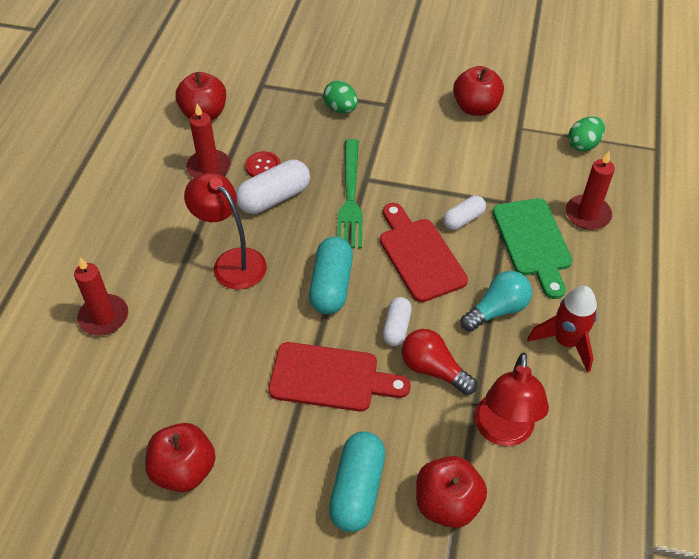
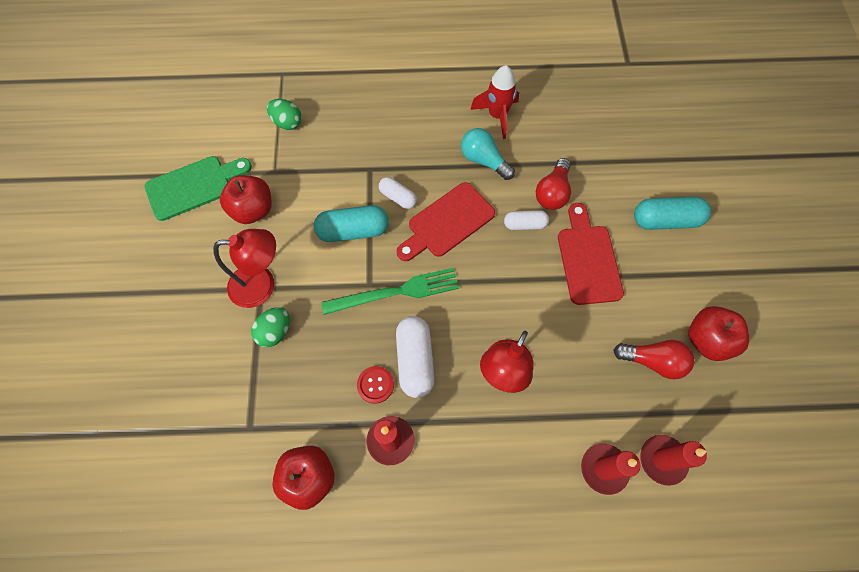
camera: 105 degrees left, 15 degrees up
white capsule [236,160,310,214] -> white capsule turned 45 degrees clockwise [396,316,435,398]
turquoise capsule [309,236,353,314] -> turquoise capsule moved to [314,205,389,242]
red apple [416,456,487,528] -> none
red lamp [474,352,549,446] -> red lamp moved to [213,229,276,308]
green cutting board [493,198,573,299] -> green cutting board moved to [145,156,252,221]
red candle [566,151,615,230] -> red candle moved to [640,435,707,486]
none -> red light bulb [613,340,694,379]

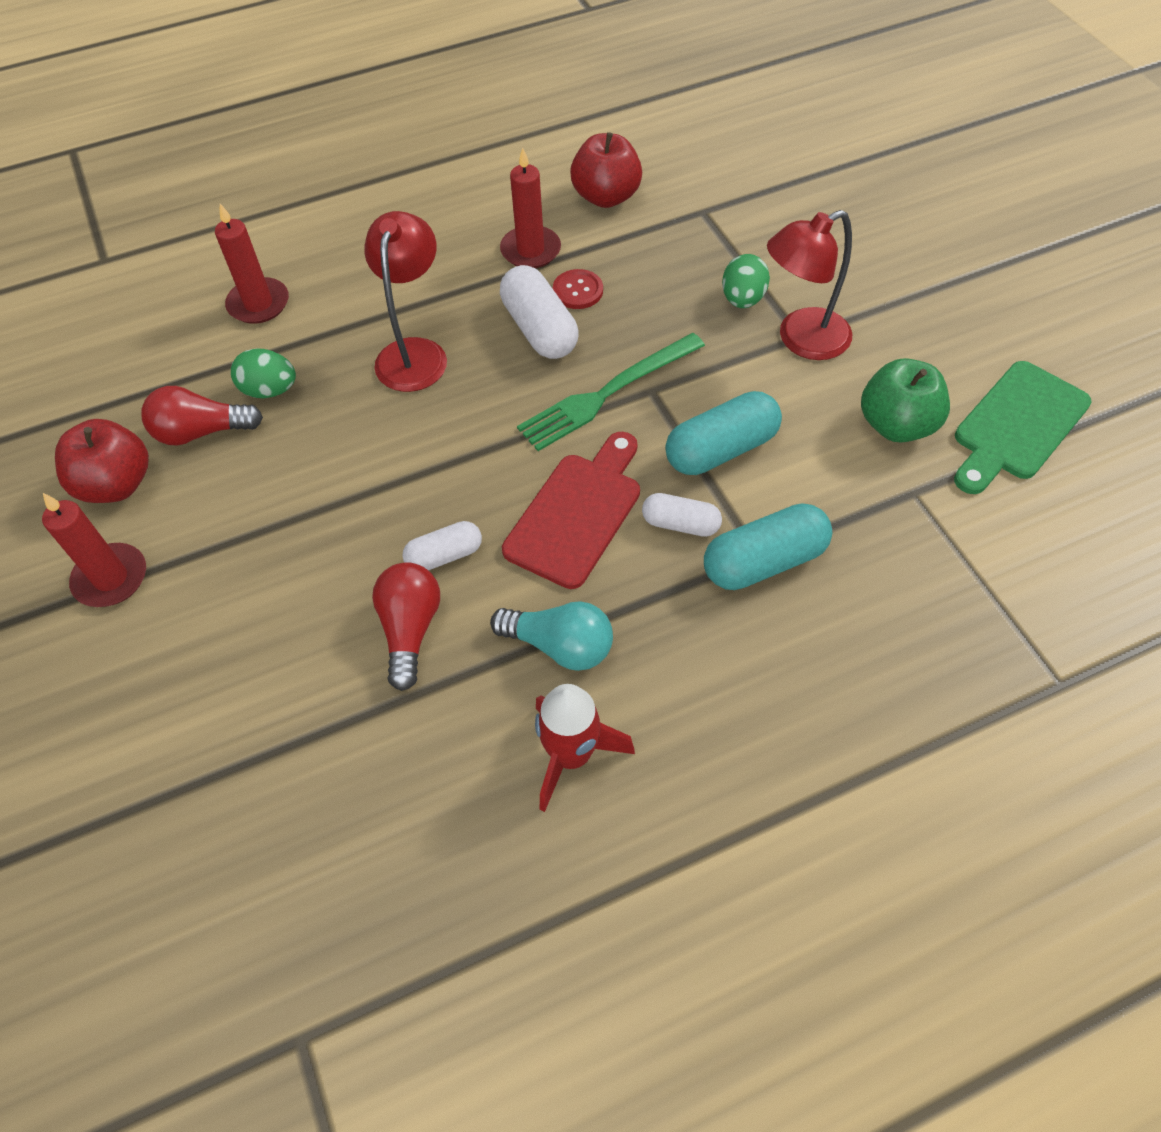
camera: 160 degrees right, 10 degrees down
red apple [220,175,272,224] -> green apple [861,358,950,443]
green egg [267,99,302,130] -> green egg moved to [231,348,296,398]
red cutting board [558,203,624,305] -> none
turquoise capsule [634,197,711,230] -> turquoise capsule moved to [704,503,832,590]
red candle [640,435,707,486] -> red candle moved to [42,493,146,607]

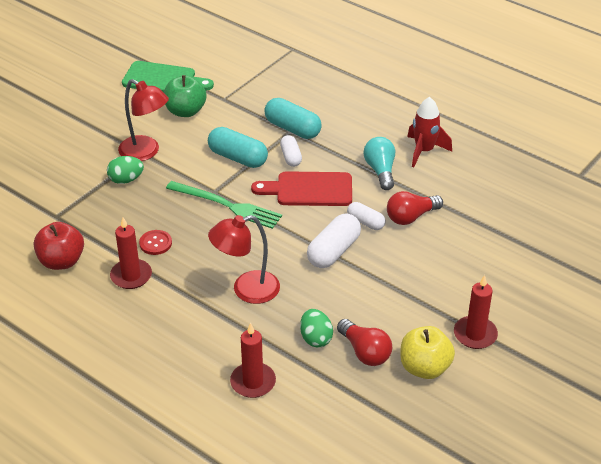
camera: 120 degrees left, 15 degrees down
red apple [55,419,149,503] -> yellow apple [400,326,455,379]
white capsule [500,265,578,359] -> white capsule moved to [307,214,361,268]

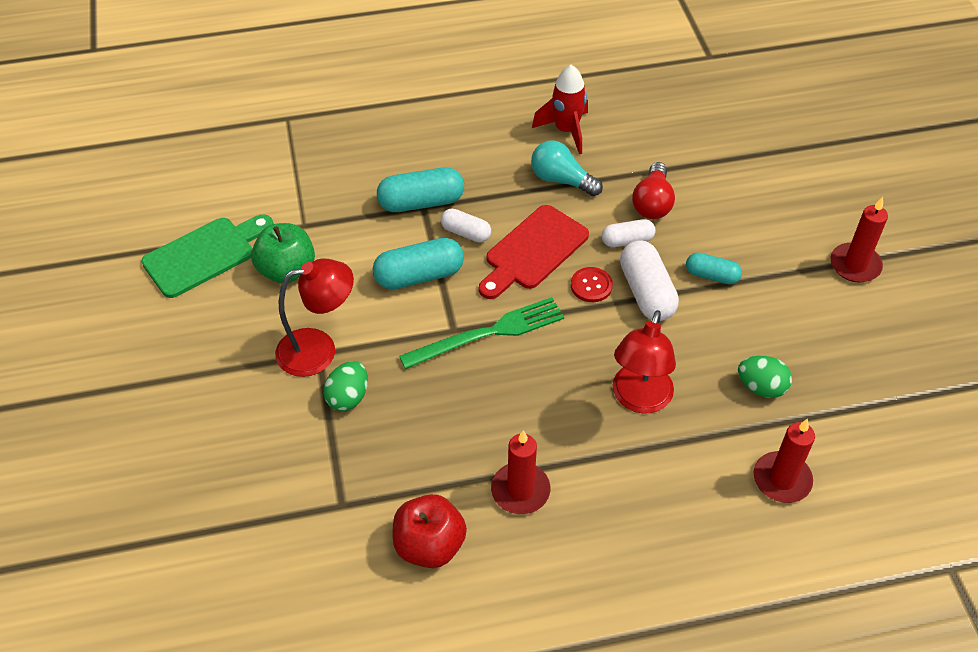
camera: 50 degrees left, 10 degrees up
red button [139,230,172,255] -> red button moved to [571,267,613,302]
red light bulb [337,319,392,366] -> none
yellow apple [400,326,455,379] -> none
none -> turquoise capsule [686,252,742,285]

